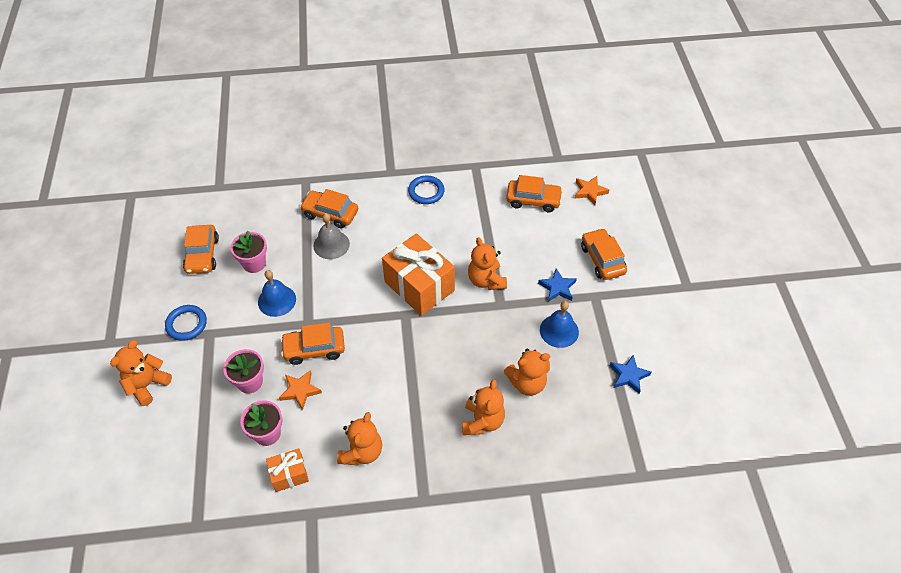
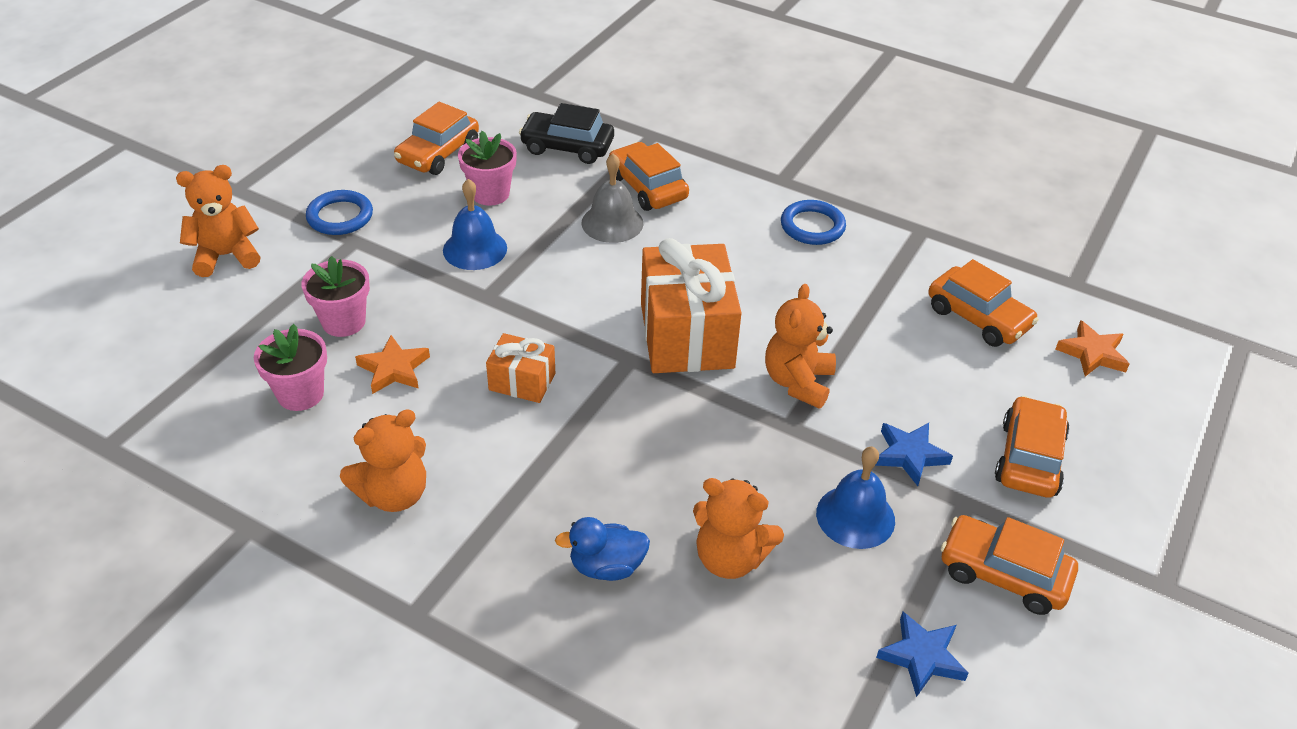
camera: 35 degrees right, 10 degrees down
orange gift [266,449,309,492] -> orange gift moved to [486,333,555,403]
orange car [280,322,345,365] -> orange car moved to [941,515,1078,615]
orange teddy bear [462,379,505,435] -> blue duck [555,517,650,581]
none -> black car [519,103,614,164]

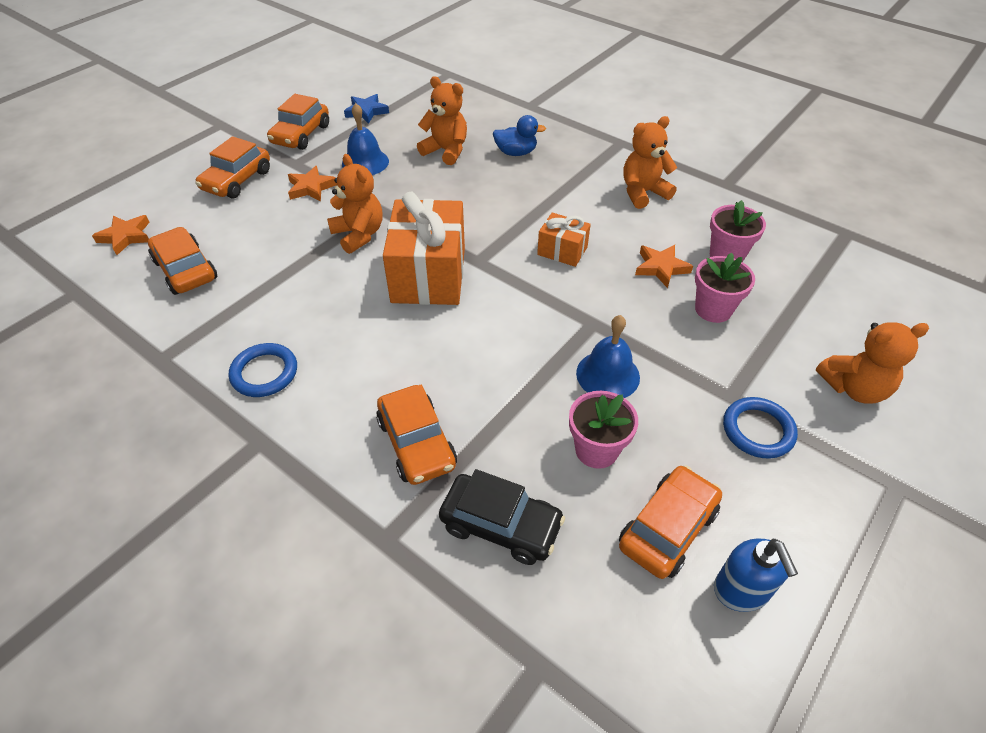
camera: 170 degrees left, 5 degrees up
grey bell [582,153,643,243] -> none
orange teddy bear [765,284,836,409] -> orange teddy bear turned 60 degrees counterclockwise [327,154,383,254]
blue star [875,423,953,486] -> orange star [288,166,337,202]
orange car [941,515,1078,615] -> orange car turned 75 degrees clockwise [267,94,329,150]
none -> blue soap dispenser [714,539,798,612]

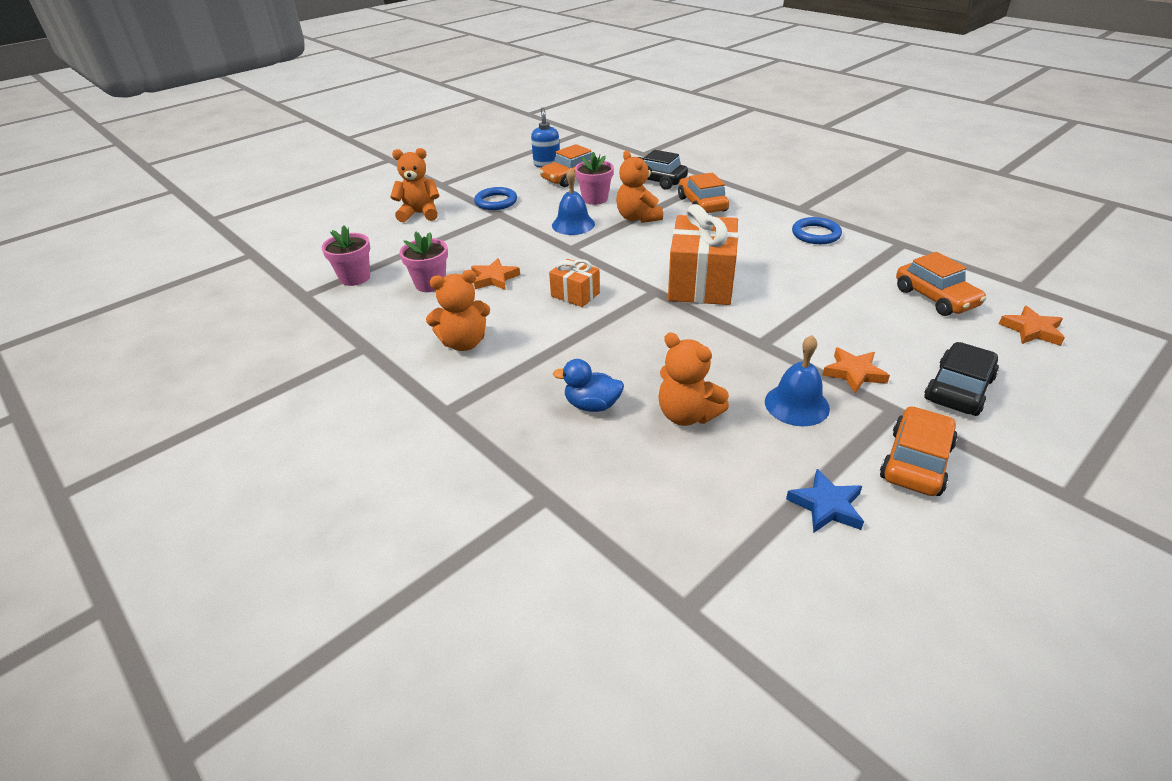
camera: 170 degrees left, 10 degrees down
orange car [196,136,270,198] -> black car [924,342,999,416]
orange teddy bear [327,154,383,254] -> orange teddy bear moved to [616,150,663,223]
pink flower pot [695,253,755,323] -> pink flower pot moved to [322,225,370,286]

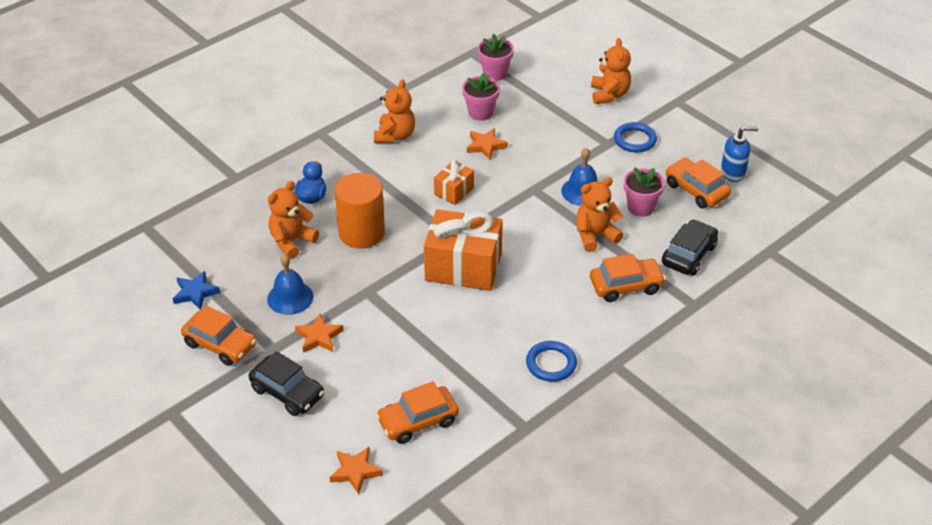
camera: 90 degrees right, 5 degrees up
orange teddy bear [426,270,490,351] -> orange teddy bear turned 150 degrees counterclockwise [374,79,415,143]
none -> orange cylinder [334,173,385,249]

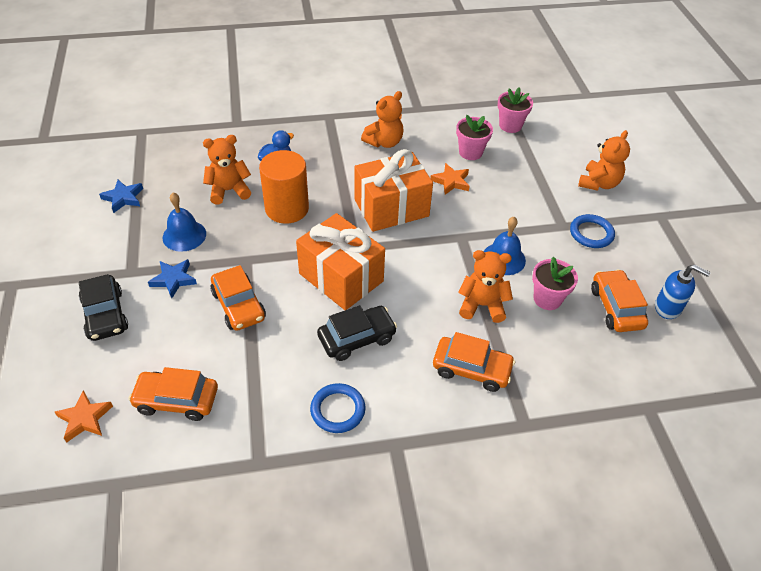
camera: 30 degrees right, 5 degrees up
orange car [181,306,256,366] -> orange car moved to [211,265,266,331]
orange star [295,314,344,353] -> blue star [148,259,197,298]
orange gift [434,160,474,205] -> orange gift [354,149,433,232], size x1.96
black car [662,219,718,276] -> black car moved to [317,305,397,361]

